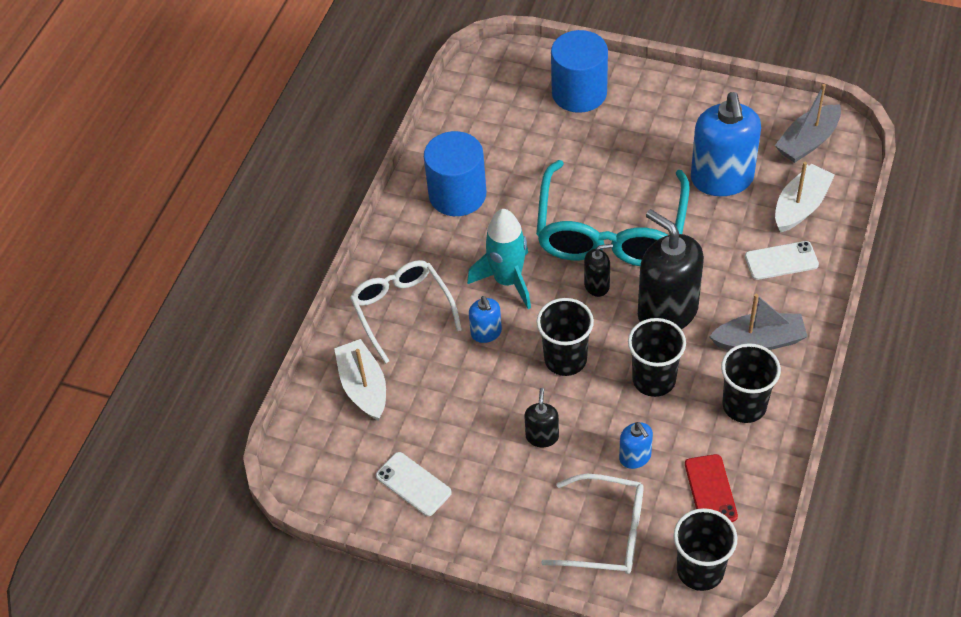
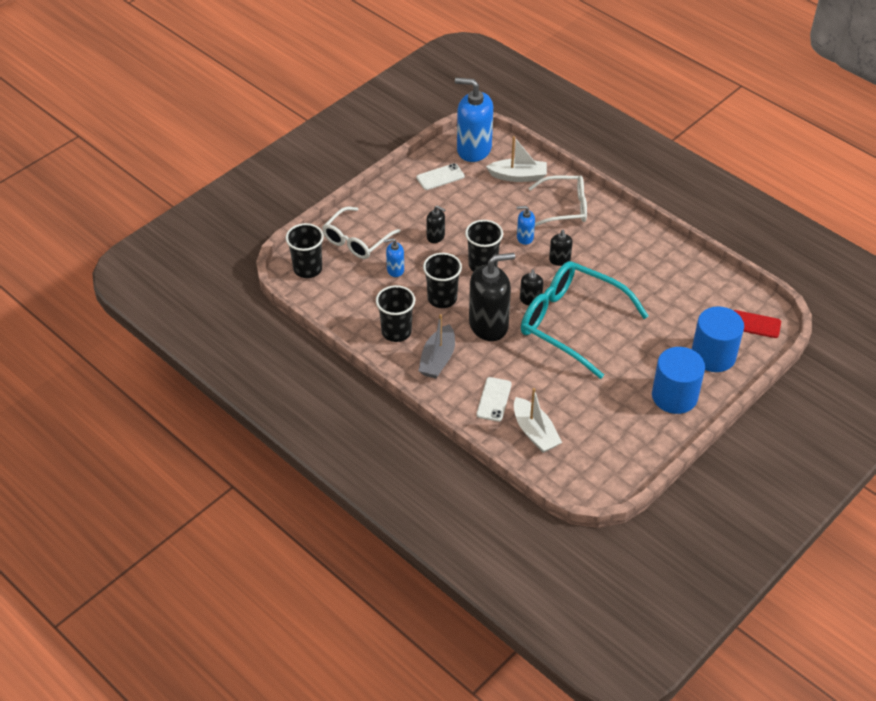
camera: 110 degrees right, 5 degrees down
blue cylinder [424,131,486,216] -> blue cylinder moved to [652,347,705,414]
turquoise rocket [467,209,531,309] -> black soap dispenser [549,230,573,266]
red phone [685,454,738,522] -> red phone moved to [733,310,781,338]
blue soap dispenser [691,92,761,196] -> blue soap dispenser moved to [455,78,493,162]
grey boat [775,84,841,163] -> none

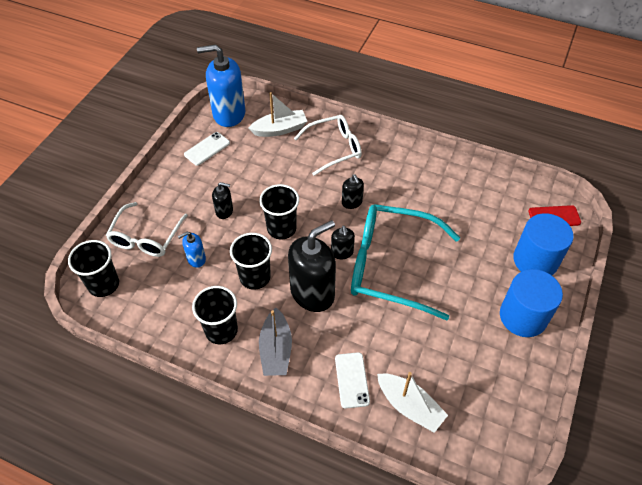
camera: 20 degrees left, 5 degrees up
blue soap dispenser [517,206,535,245] -> none

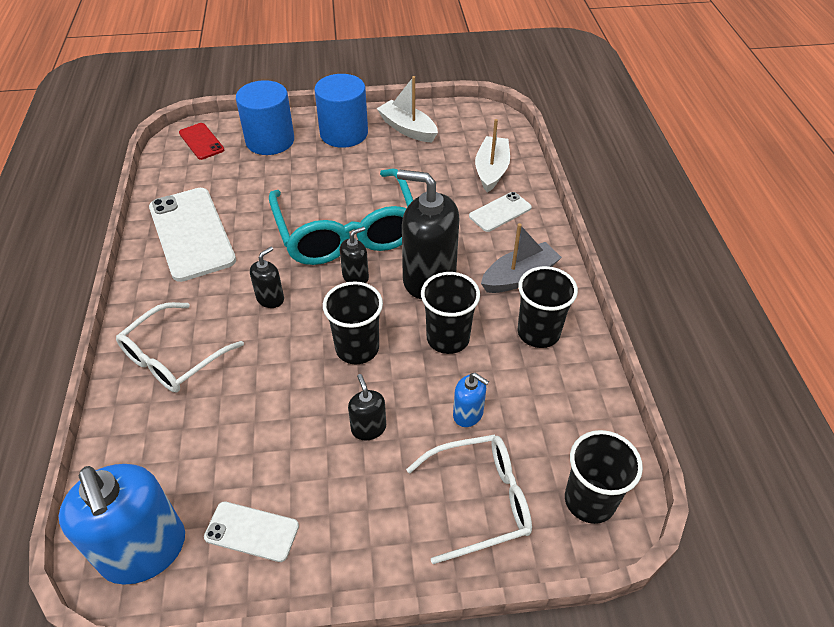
camera: 120 degrees left, 5 degrees down
white boat [249,92,307,137] -> white boat moved to [376,76,438,142]
white glasses [294,115,362,176] -> white glasses turned 90 degrees counterclockwise [116,302,244,392]
none -> white phone [149,188,236,282]

